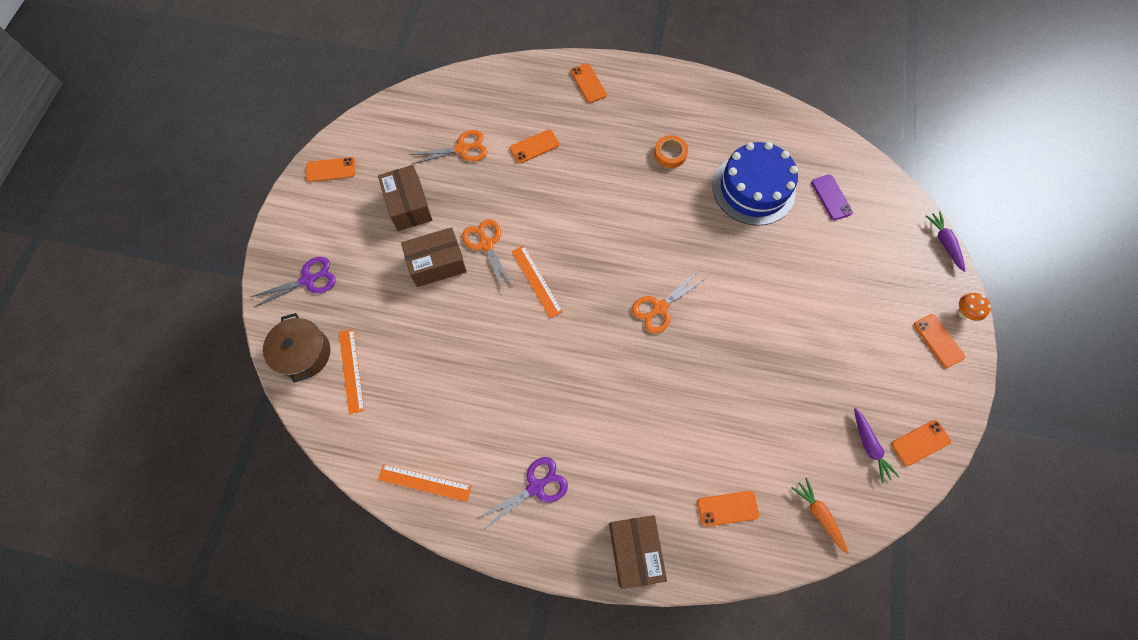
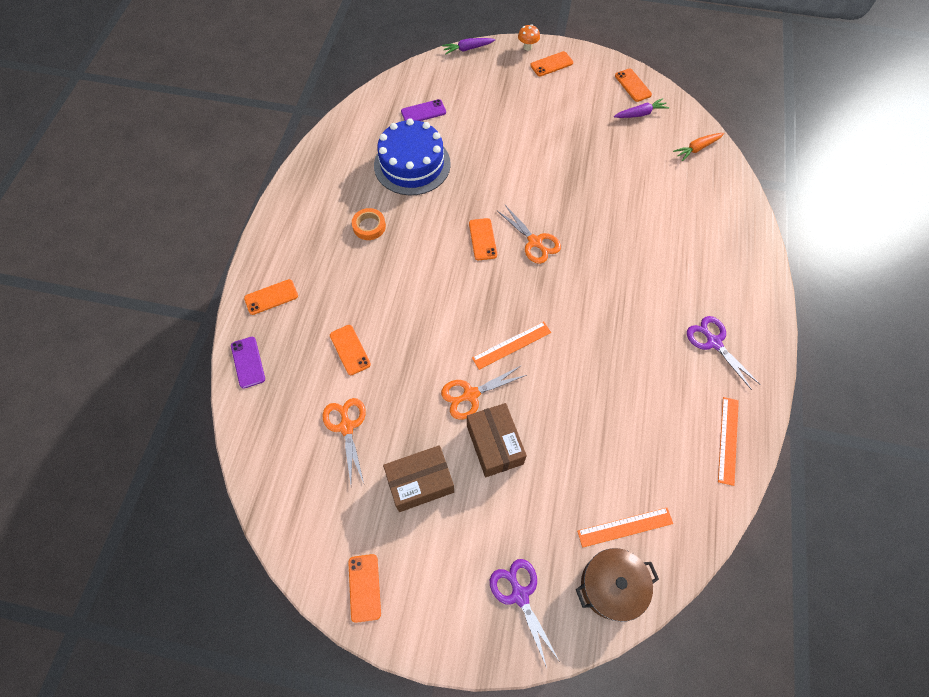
camera: 90 degrees left, 5 degrees down
brown box [609,515,667,589] -> none
orange phone [697,491,759,527] -> orange phone moved to [469,218,497,260]
none -> purple phone [231,337,265,389]

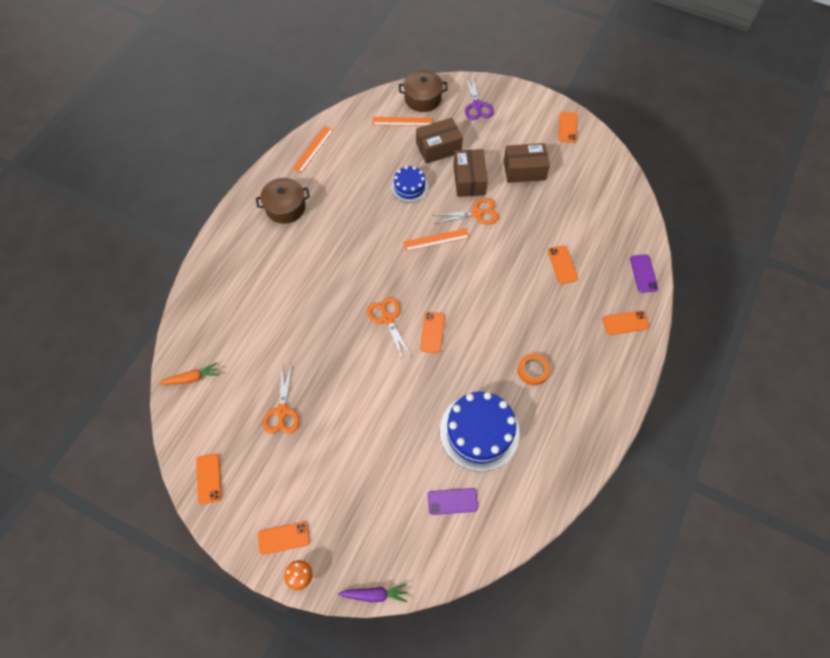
camera: 165 degrees left, 0 degrees up
orange scissors [323,398,366,484] -> orange scissors moved to [263,364,299,434]
purple carrot [614,98,669,118] -> none
purple scissors [687,316,760,390] -> brown pot [256,178,310,224]
none -> blue cake [391,166,428,203]
none -> brown box [416,118,463,164]

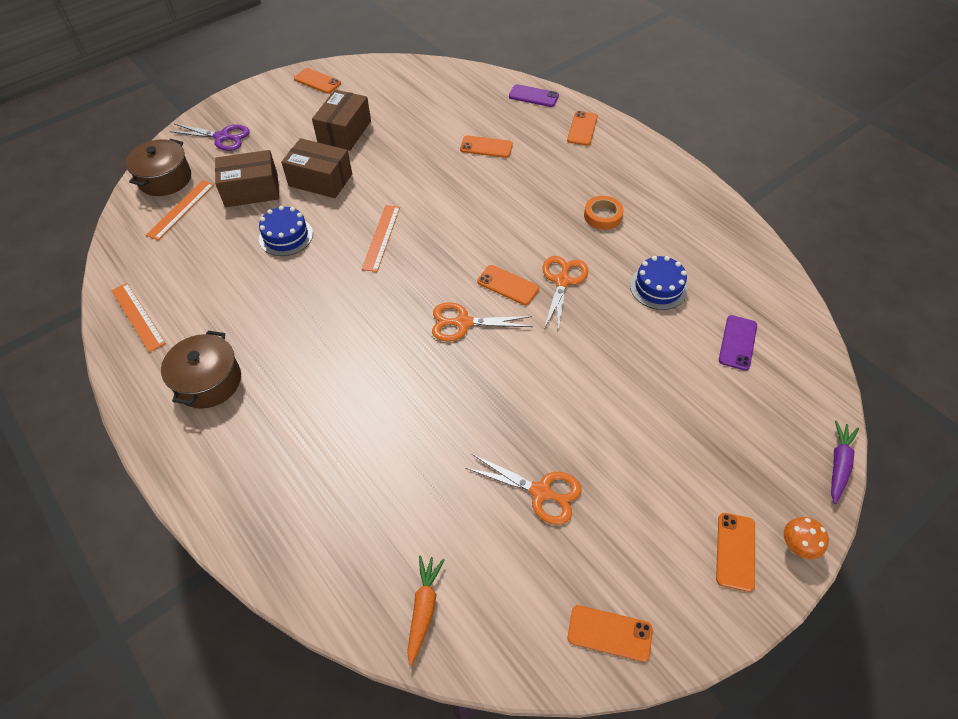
camera: 65 degrees left, 10 degrees down
brown box [416,118,463,164] -> brown box turned 75 degrees clockwise [215,150,279,207]
orange scissors [433,198,499,224] -> orange scissors moved to [543,256,588,330]
blue cake [440,392,520,472] -> blue cake [630,256,688,310], size x0.56

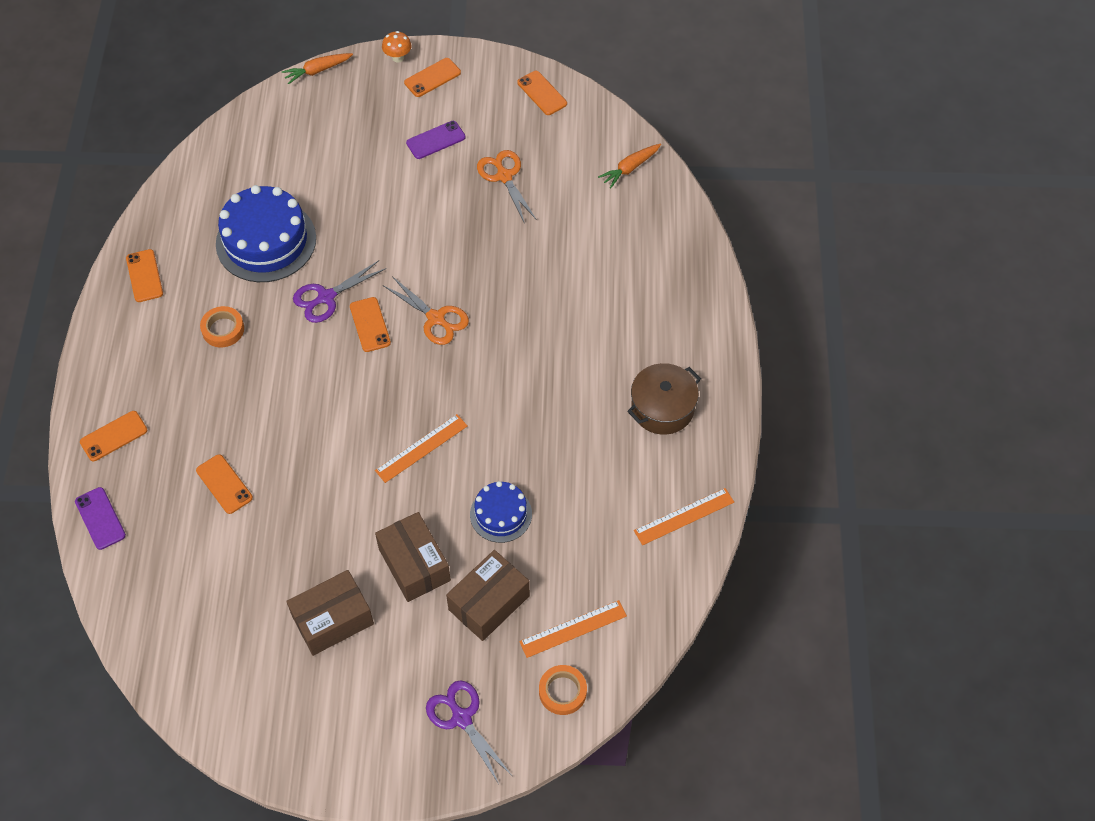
camera: 140 degrees left, 5 degrees up
orange ruler [111,283,166,352] -> orange ruler turned 60 degrees clockwise [634,488,734,545]
brown pot [126,139,191,196] -> orange tape [539,665,587,715]
brown box [215,150,279,207] -> brown box turned 75 degrees counterclockwise [446,550,530,641]
orange phone [294,68,341,94] -> orange phone moved to [126,249,163,302]
orange scissors [543,256,588,330] -> purple scissors [293,260,386,323]
blue cake [630,256,688,310] -> blue cake [216,185,316,282], size x1.78
purple phone [719,315,757,371] -> purple phone moved to [406,121,466,159]
purple carrot [831,420,859,504] -> orange carrot [282,53,353,84]

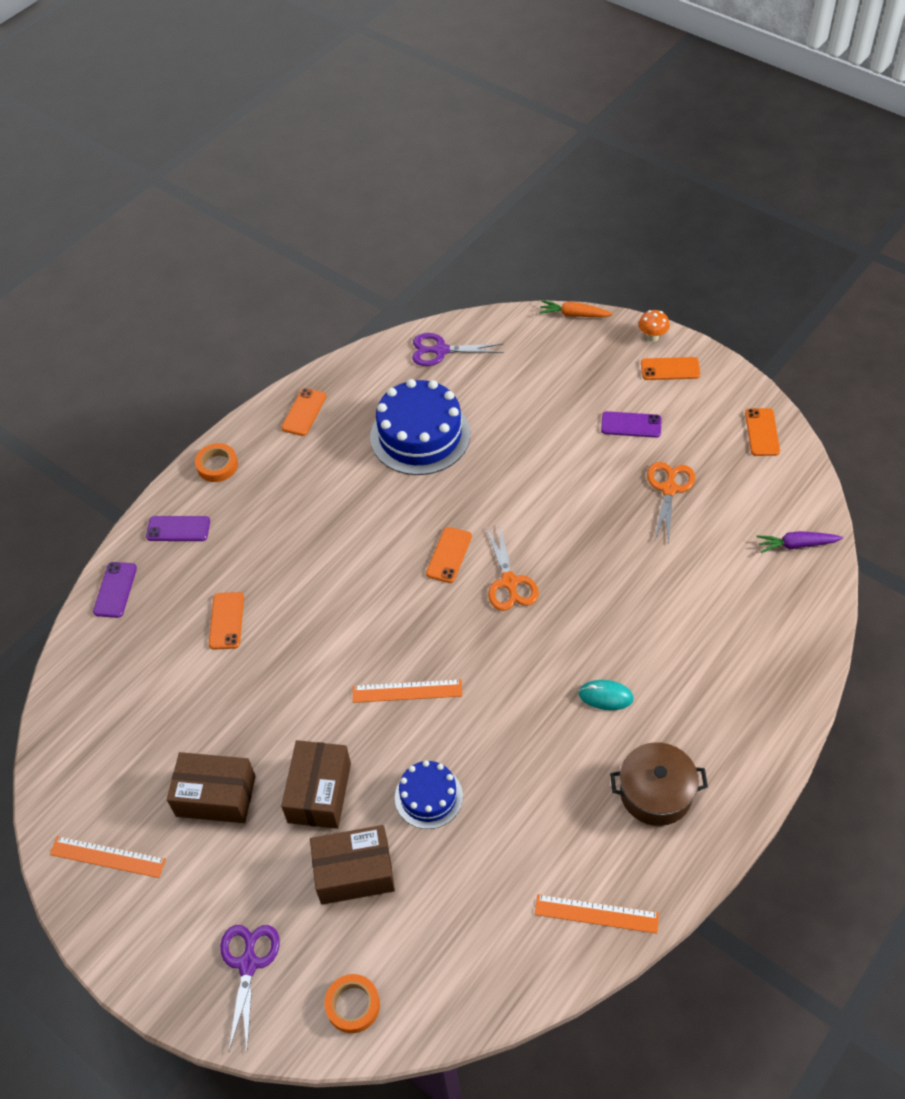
camera: 40 degrees right, 5 degrees down
orange phone [80,411,148,461] -> purple phone [146,516,210,541]
orange tape [200,306,244,347] -> orange tape moved to [195,443,238,482]
purple scissors [293,260,386,323] -> purple scissors moved to [412,333,504,366]
orange ruler [519,600,627,658] -> orange ruler moved to [50,836,166,878]
orange carrot [598,144,661,188] -> purple carrot [756,531,843,553]
none -> turquoise mouse [579,680,634,710]

